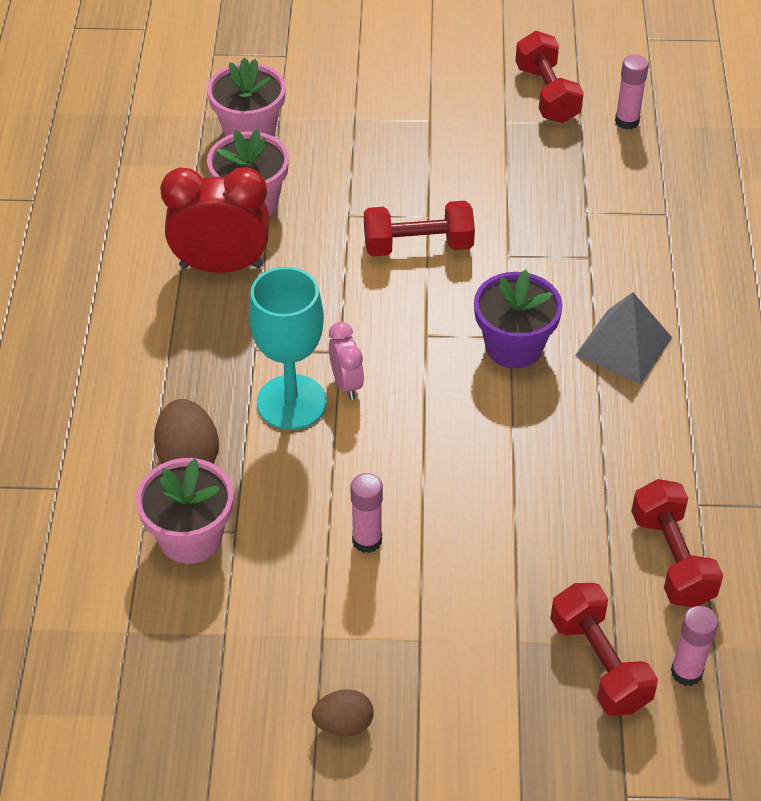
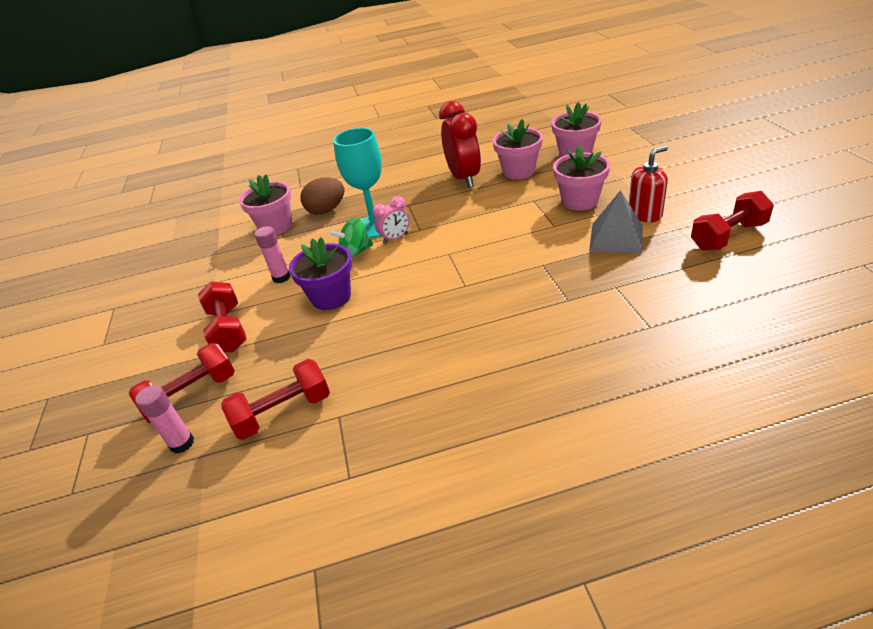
camera: 80 degrees right, 10 degrees down
brown egg [312,689,374,737] -> none
red dumbbell [364,201,475,257] -> red dumbbell moved to [198,281,246,353]
purple flower pot [474,270,563,369] -> purple flower pot moved to [289,237,352,310]
grey pyramid [575,292,672,384] -> grey pyramid moved to [589,190,643,254]
pink glue stick [615,55,649,129] -> none
none -> green spinning top [329,217,373,258]
none -> pink flower pot [553,145,610,211]
none -> red soap dispenser [629,146,668,222]

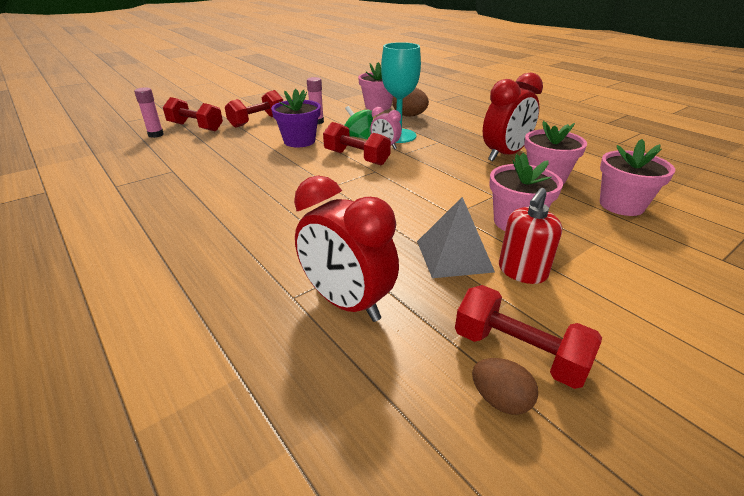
camera: 60 degrees right, 5 degrees down
red dumbbell [221,359,330,440] -> red dumbbell moved to [323,122,391,165]
red soap dispenser [629,146,668,222] -> red soap dispenser turned 90 degrees clockwise [499,188,562,284]
none -> red clock [294,175,399,322]
none -> brown egg [472,358,538,415]

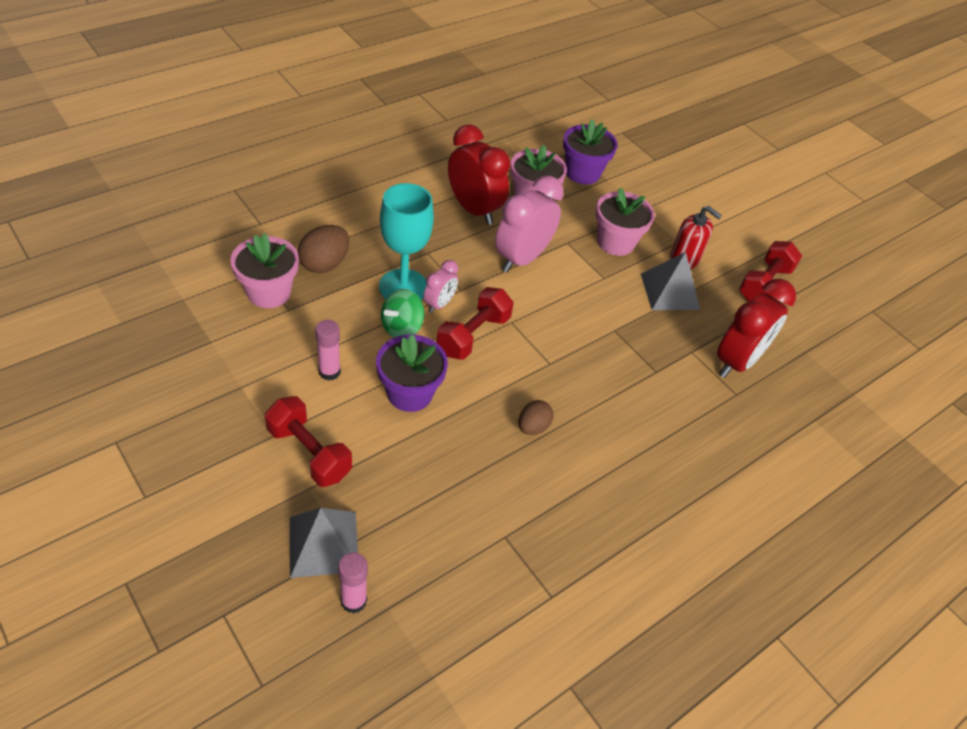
camera: 95 degrees left, 15 degrees up
red dumbbell [163,97,223,132] -> grey pyramid [290,508,358,578]
brown egg [472,358,538,415] -> brown egg moved to [518,400,553,435]
pink flower pot [600,139,675,216] -> purple flower pot [563,119,618,184]
none -> pink clock [495,175,564,273]

